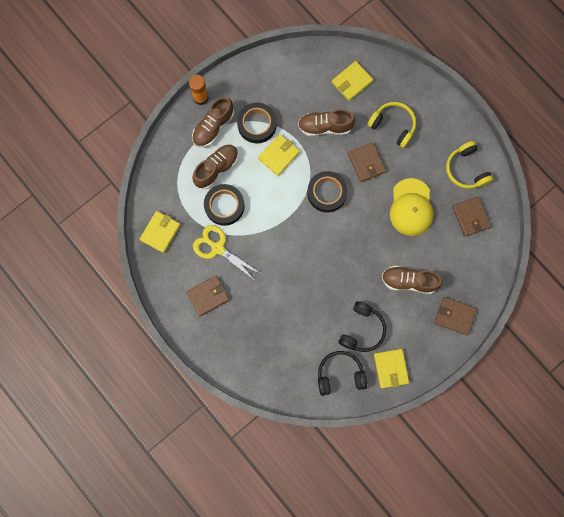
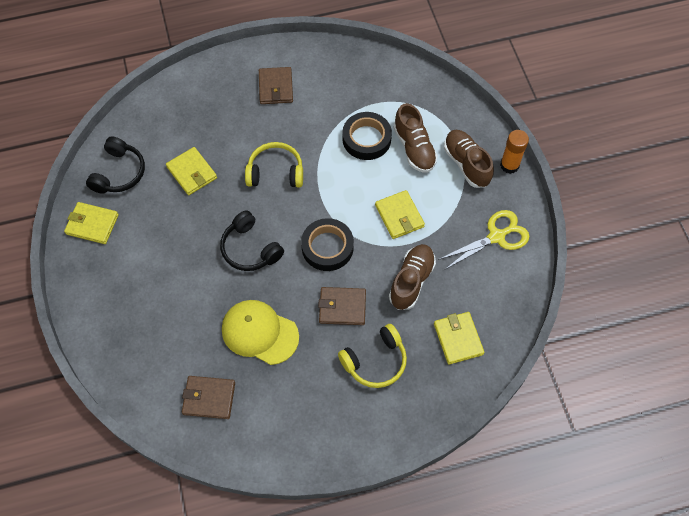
camera: 115 degrees right, 15 degrees down
yellow wallet [140,211,180,253] -> yellow wallet moved to [166,147,217,195]
yellow scissors [193,225,261,280] -> yellow scissors moved to [438,210,530,270]
black tape [237,103,277,143] -> none
black headphones [338,301,386,352] -> black headphones moved to [220,211,284,271]
brown shoe [382,266,442,294] -> none
brown wallet [435,297,477,335] -> none
yellow headphones [446,141,493,189] -> yellow headphones moved to [245,142,303,187]

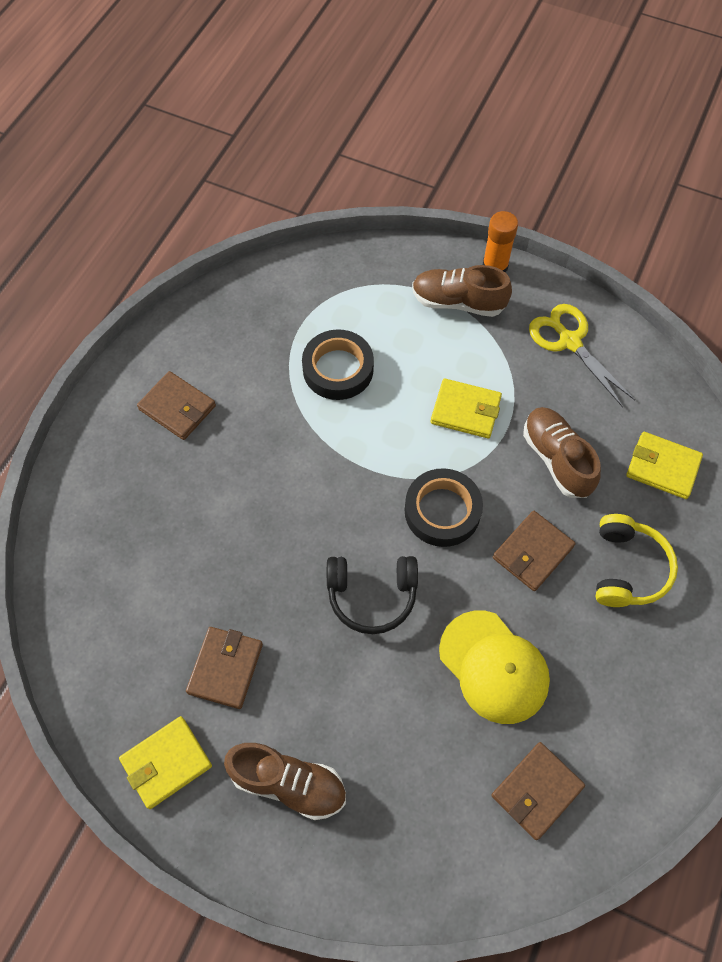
camera: 50 degrees left, 0 degrees up
black headphones [86,137,145,194] -> none
yellow wallet [166,147,217,195] -> none
yellow cap [222,300,299,365] -> yellow cap turned 105 degrees counterclockwise [439,611,550,724]
yellow headphones [245,142,303,187] -> none
brown shoe [394,103,438,173] -> brown shoe moved to [224,743,346,820]
yellow scissors [438,210,530,270] -> yellow scissors turned 45 degrees counterclockwise [529,304,635,407]
none -> brown wallet [186,627,263,709]

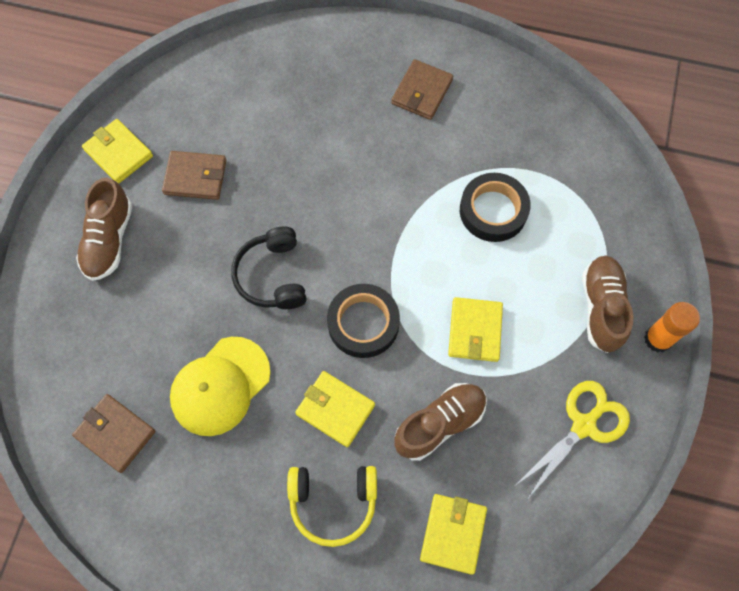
camera: 80 degrees right, 5 degrees up
brown wallet [493,511,575,591] -> yellow wallet [295,371,375,447]

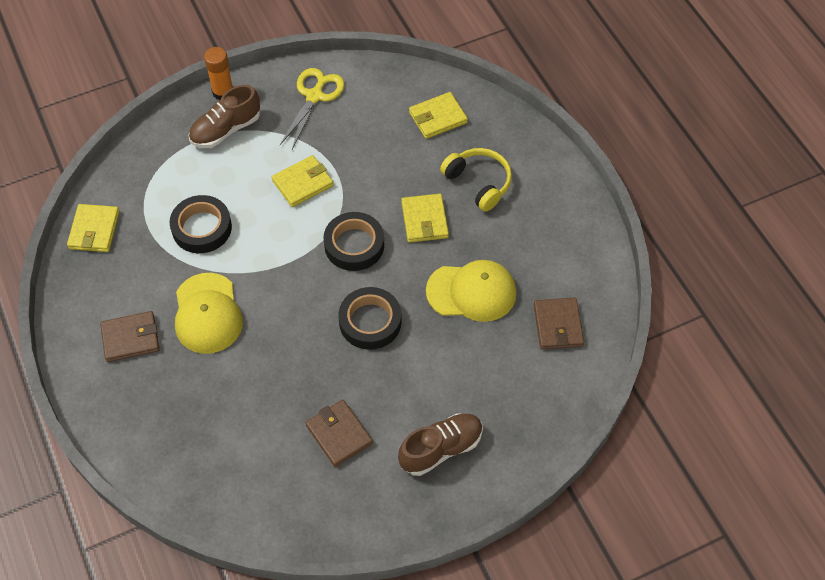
camera: 130 degrees left, 10 degrees down
yellow wallet [82,119,153,184] -> yellow wallet moved to [67,204,119,252]
black headphones [231,227,307,309] -> black tape [338,287,402,350]
brown shoe [394,383,487,461] -> none
yellow scissors [516,381,630,498] -> yellow scissors turned 105 degrees clockwise [280,68,344,149]
none -> yellow cap [175,273,243,354]

